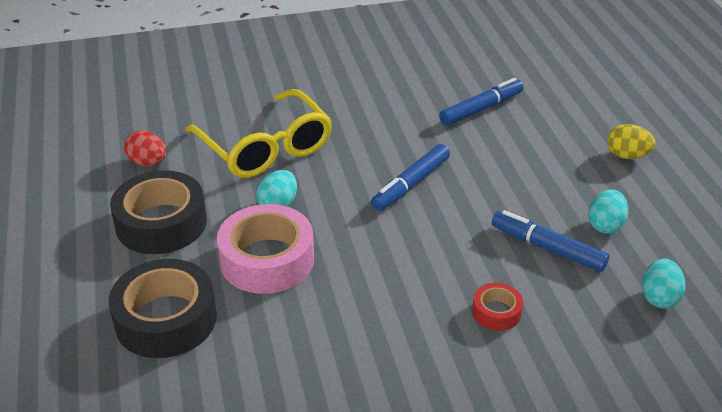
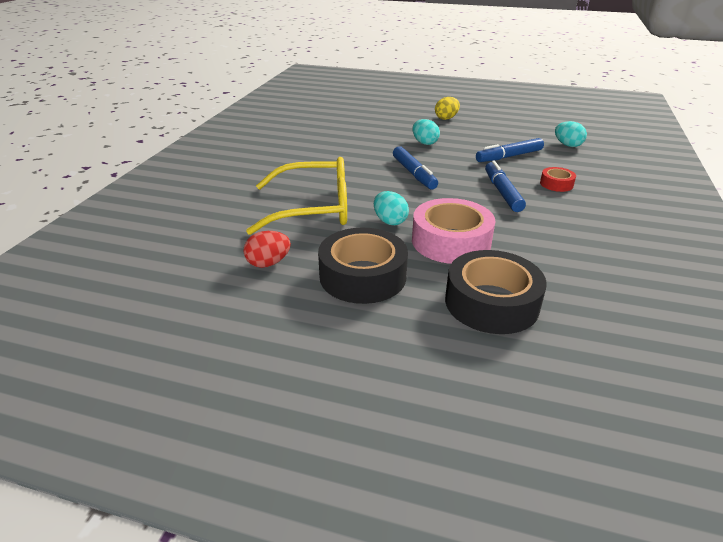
camera: 60 degrees left, 5 degrees down
blue marker [439,78,523,126] -> blue marker moved to [485,161,526,212]
turquoise egg [588,189,628,233] -> turquoise egg moved to [412,119,440,145]

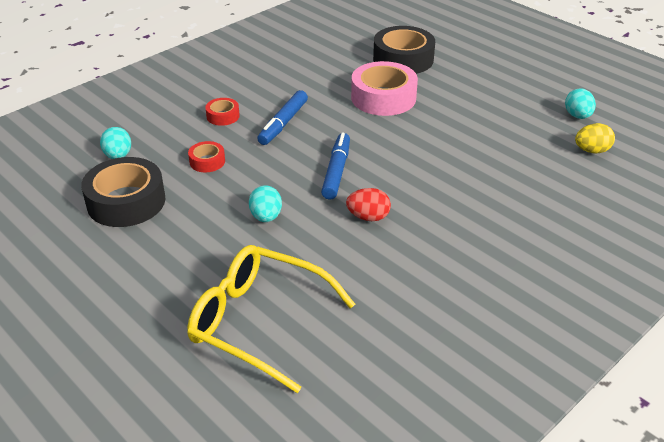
camera: 150 degrees left, 5 degrees up
red egg [243,231,291,268] -> red egg moved to [346,188,391,221]
yellow glasses [246,157,347,235] -> yellow glasses moved to [187,245,355,393]
black tape [318,228,408,304] -> black tape moved to [81,157,165,227]
turquoise egg [374,191,409,225] -> turquoise egg moved to [565,88,596,119]
yellow egg [435,97,460,120] -> yellow egg moved to [575,123,615,153]
blue marker [476,138,544,162] -> red tape [188,141,225,172]

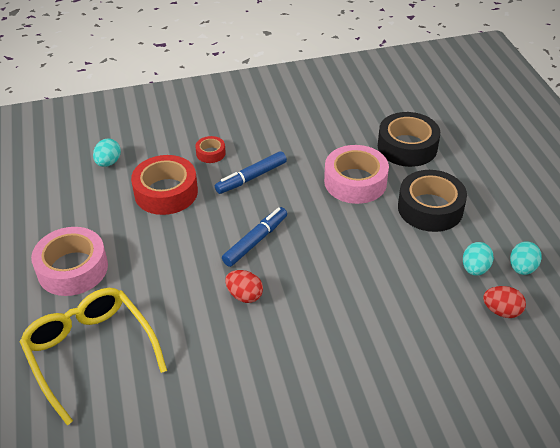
camera: 30 degrees right, 5 degrees up
black tape [81,157,165,227] -> black tape moved to [398,170,467,232]
red tape [188,141,225,172] -> red tape [131,155,198,215], size x2.04
turquoise egg [249,185,282,222] -> turquoise egg moved to [463,242,494,276]
yellow egg [575,123,615,153] -> red egg [483,286,526,318]
none -> pink tape [31,227,108,296]

